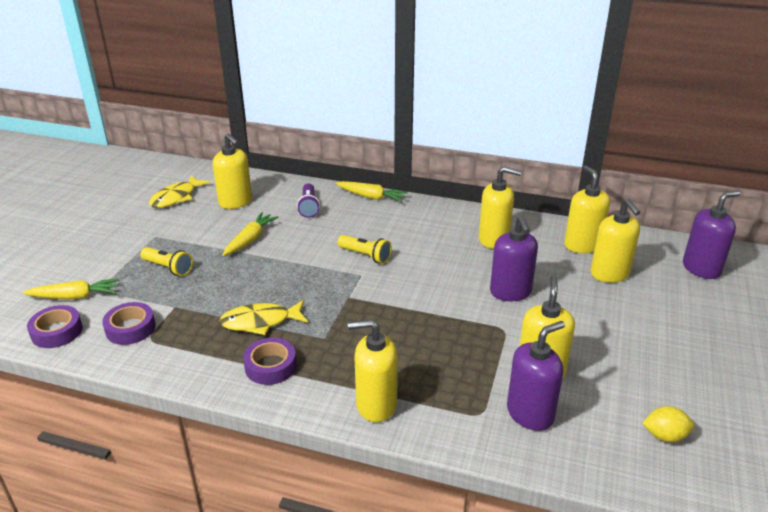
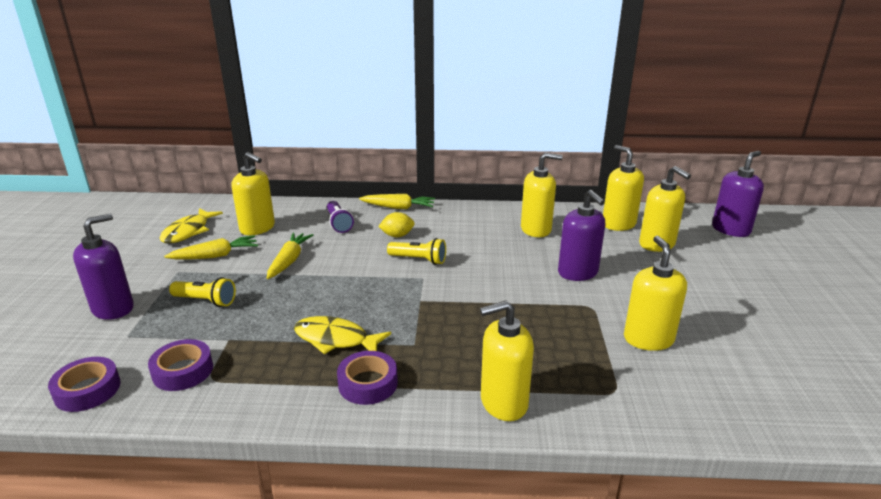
camera: 15 degrees left, 5 degrees down
yellow carrot [23,279,119,300] -> yellow carrot moved to [164,235,258,259]
yellow fish [219,300,308,335] -> yellow fish turned 45 degrees clockwise [294,316,391,354]
purple soap dispenser [507,321,565,431] -> purple soap dispenser moved to [73,214,134,320]
yellow lemon [642,406,694,442] -> yellow lemon moved to [378,212,415,237]

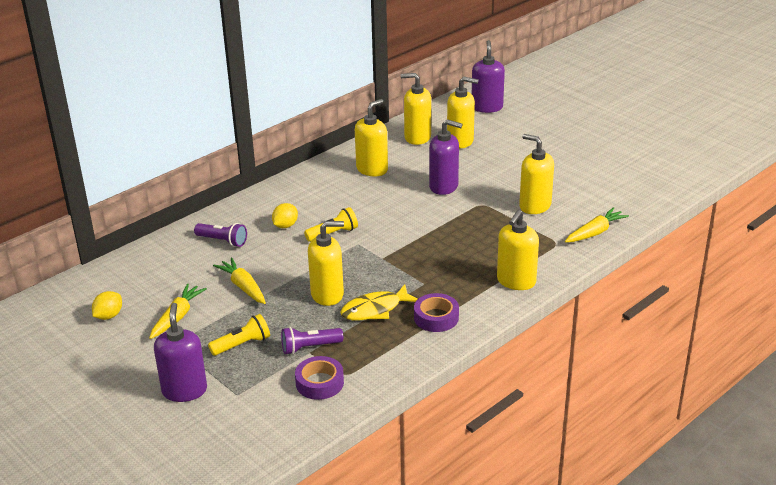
camera: 45 degrees left, 5 degrees up
purple tape [48,357,120,412] -> none
yellow fish [160,208,223,243] -> yellow lemon [92,291,122,320]
yellow soap dispenser [231,152,275,235] -> yellow soap dispenser moved to [308,221,344,306]
yellow carrot [359,194,435,209] -> yellow carrot moved to [565,207,629,243]
none -> purple flashlight [281,327,343,355]

